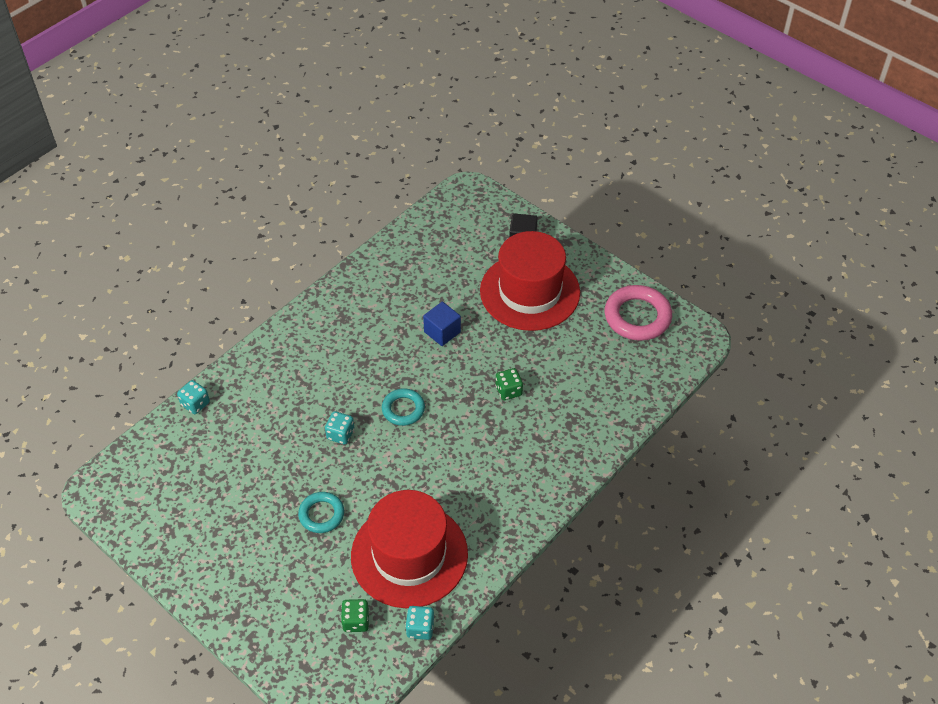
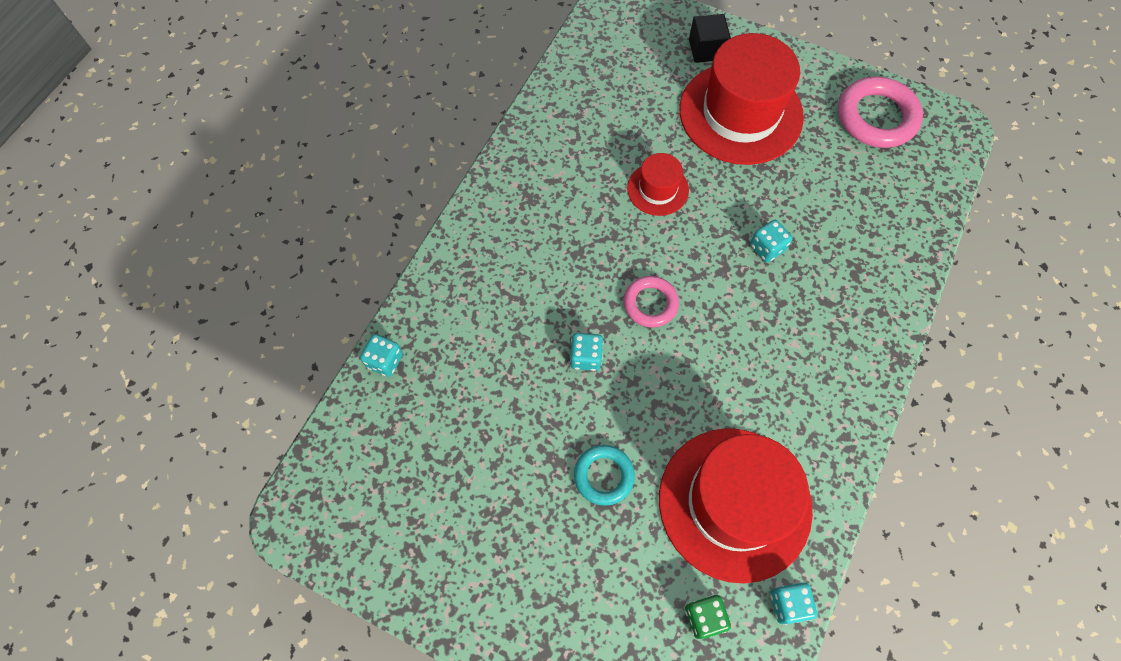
camera: 15 degrees left, 15 degrees up
turquoise ring [382,388,425,426] -> pink ring [623,276,679,328]
blue cube [423,302,461,346] -> red hat [627,153,689,216]
green dice [495,368,523,400] -> turquoise dice [750,220,792,262]

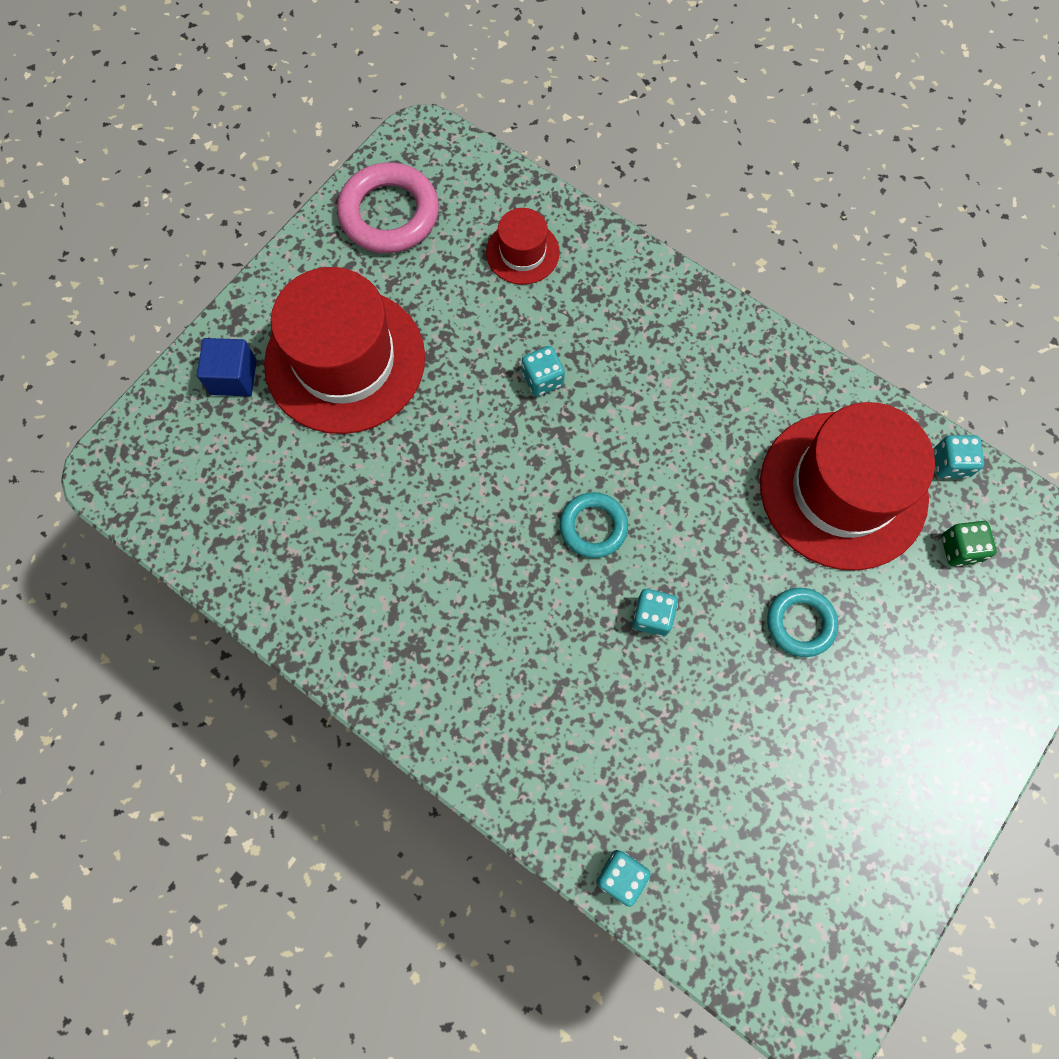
camera: 80 degrees left, 5 degrees up
pink ring [623,276,679,328] -> turquoise ring [560,492,628,558]
red hat [627,153,689,216] -> red hat moved to [486,208,560,285]
black cube [689,14,731,63] -> blue cube [197,338,257,396]

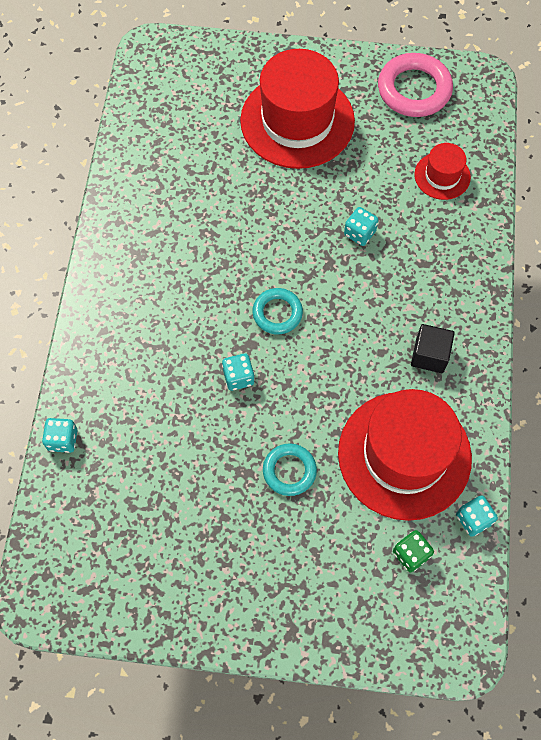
camera: 60 degrees right, 5 degrees down
blue cube [197,338,257,396] -> none
none -> black cube [411,324,455,373]

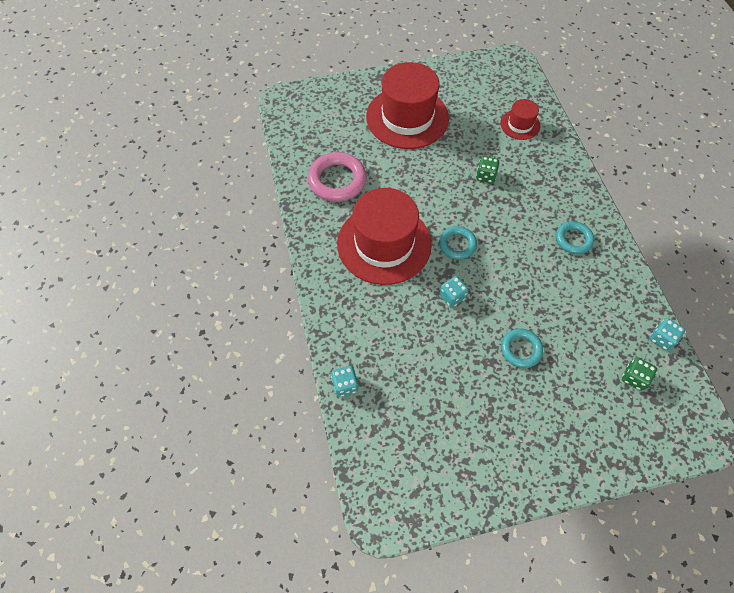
camera: 20 degrees left, 5 degrees down
red hat [338,389,472,521] -> red hat moved to [337,188,432,285]
turquoise dice [344,207,378,246] -> green dice [476,156,500,183]
pink ring [378,53,453,117] -> pink ring moved to [308,152,367,202]
black cube [411,324,455,373] -> turquoise ring [556,221,594,254]

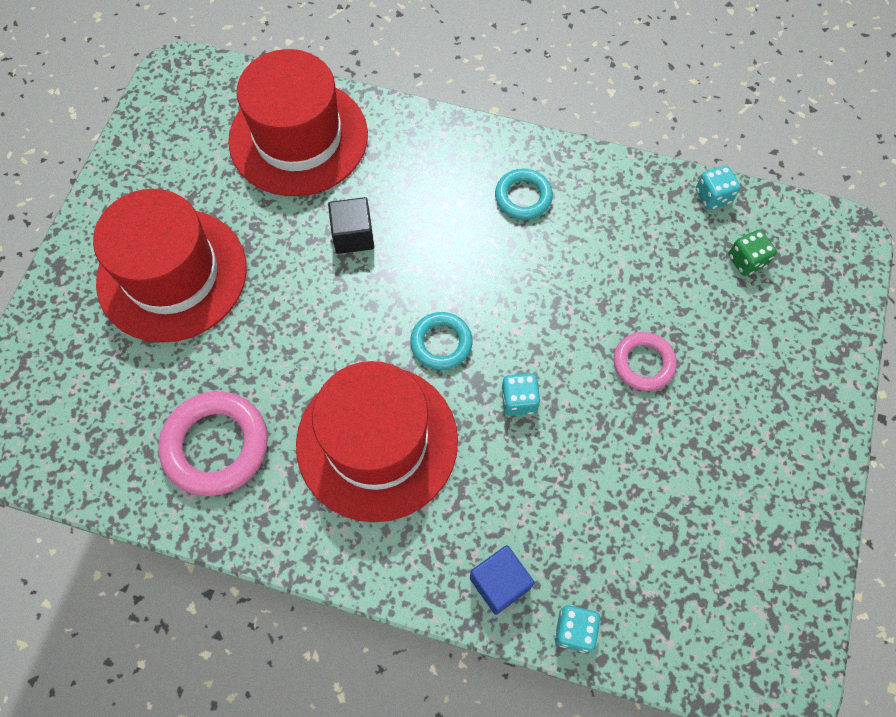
camera: 60 degrees left, 5 degrees up
green dice [476,156,500,183] -> black cube [328,197,374,254]
red hat [500,99,541,140] -> red hat [228,49,368,196], size x2.09
turquoise ring [501,329,543,368] -> pink ring [614,332,677,391]
none -> blue cube [470,545,534,615]

